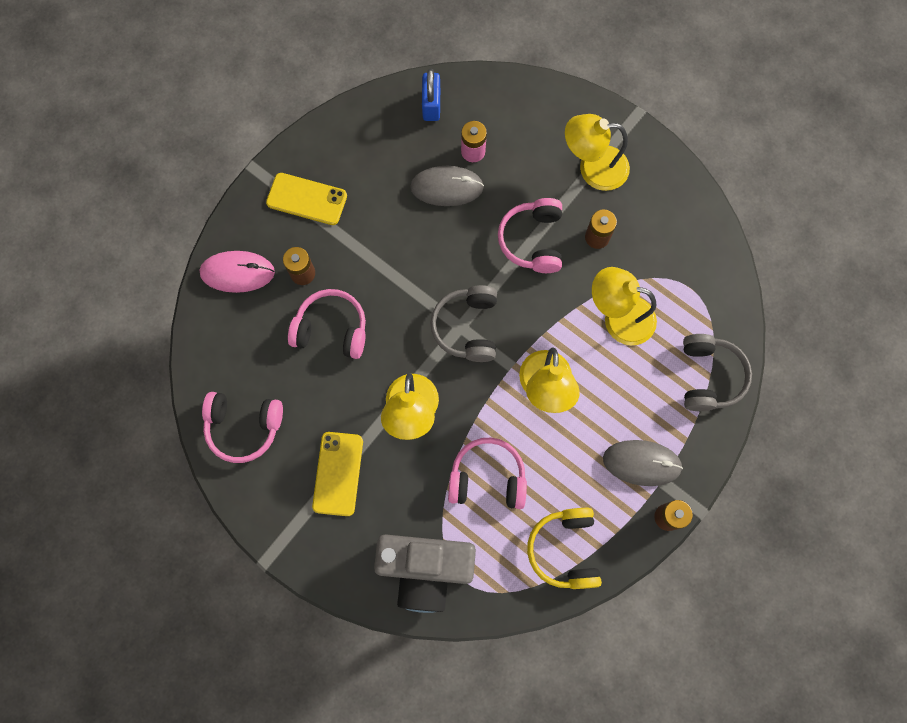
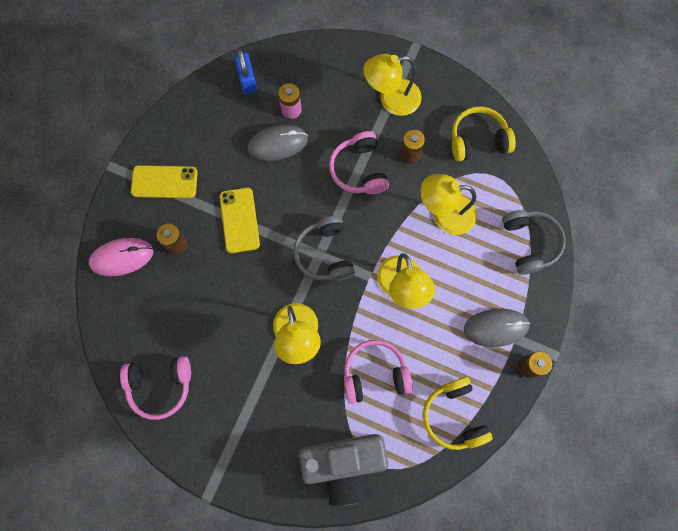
camera: 15 degrees left, 0 degrees up
pink headphones [288,289,366,359] -> none
yellow phone [312,432,363,516] -> yellow phone moved to [220,188,260,253]
none -> yellow headphones [452,106,516,161]

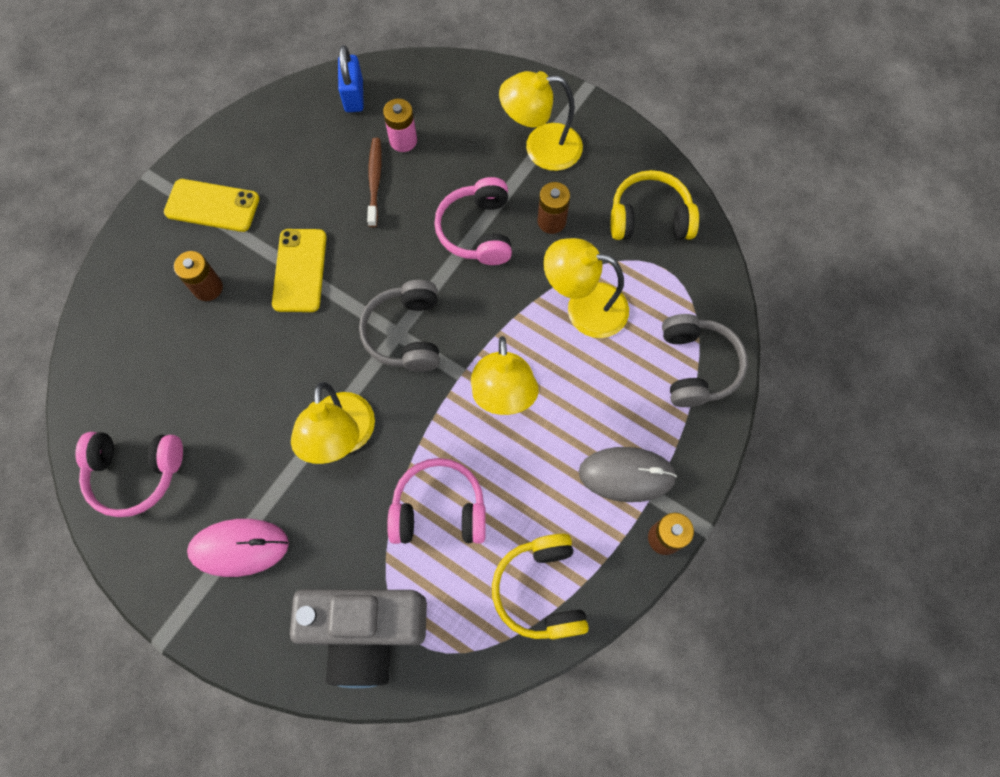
camera: 10 degrees right, 5 degrees down
pink mouse [89,238,153,276] -> pink mouse moved to [187,519,289,577]
grey mouse [248,125,308,161] -> brown toothbrush [367,138,382,227]

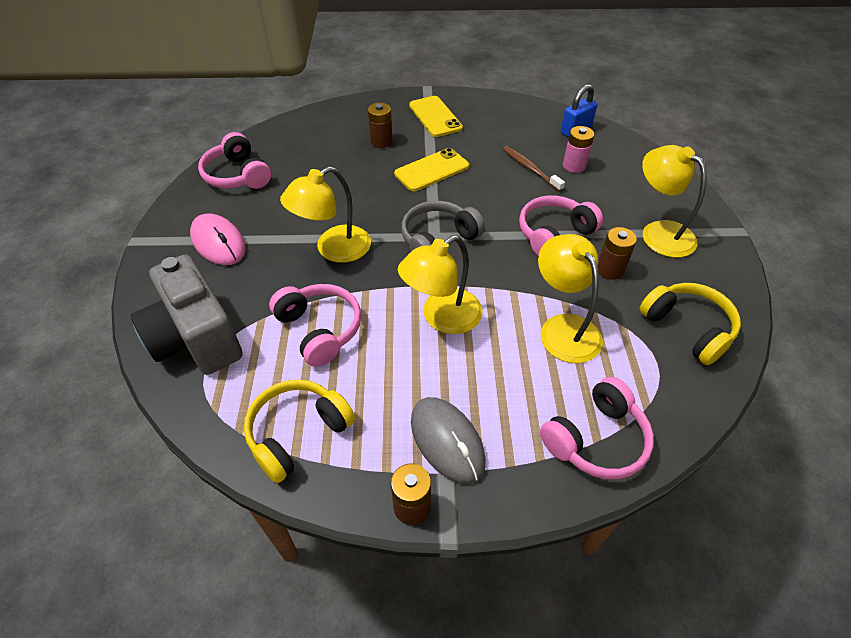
camera: 55 degrees right, 20 degrees down
brown toothbrush [367,138,382,227] -> brown toothbrush turned 90 degrees counterclockwise [503,146,565,192]
grey headphones [662,314,748,407] -> pink headphones [540,377,654,479]

